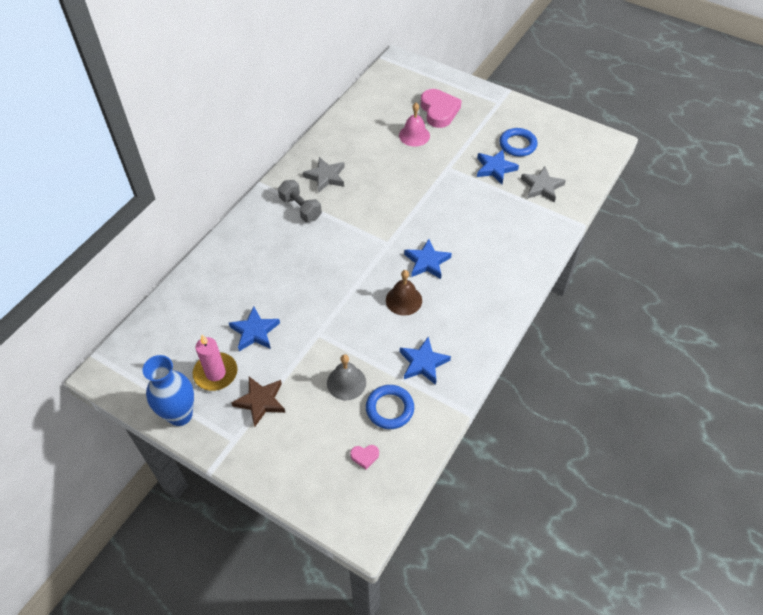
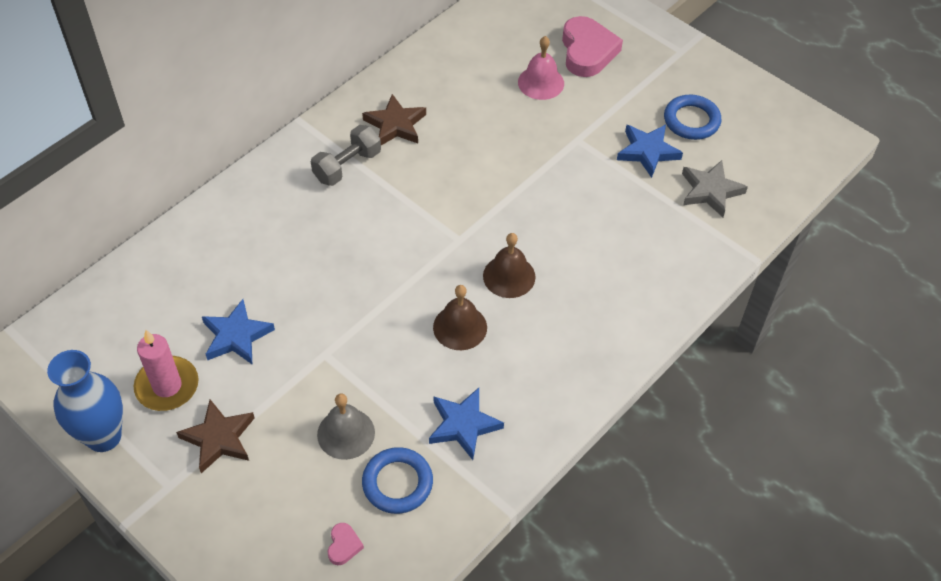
camera: 10 degrees right, 0 degrees up
grey dumbbell [278,180,322,222] -> grey dumbbell turned 75 degrees clockwise [311,125,381,186]
grey star [303,157,345,193] -> brown star [362,94,426,145]
pink heart [350,445,379,469] -> pink heart turned 90 degrees counterclockwise [328,523,364,565]
blue star [404,239,452,279] -> brown bell [483,233,536,298]

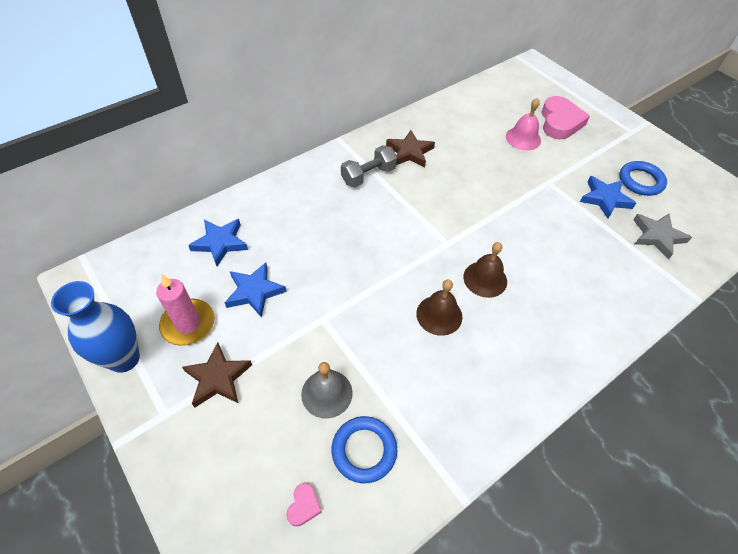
camera: 10 degrees right, 0 degrees up
blue star [429,388,504,460] -> blue star moved to [188,219,248,266]

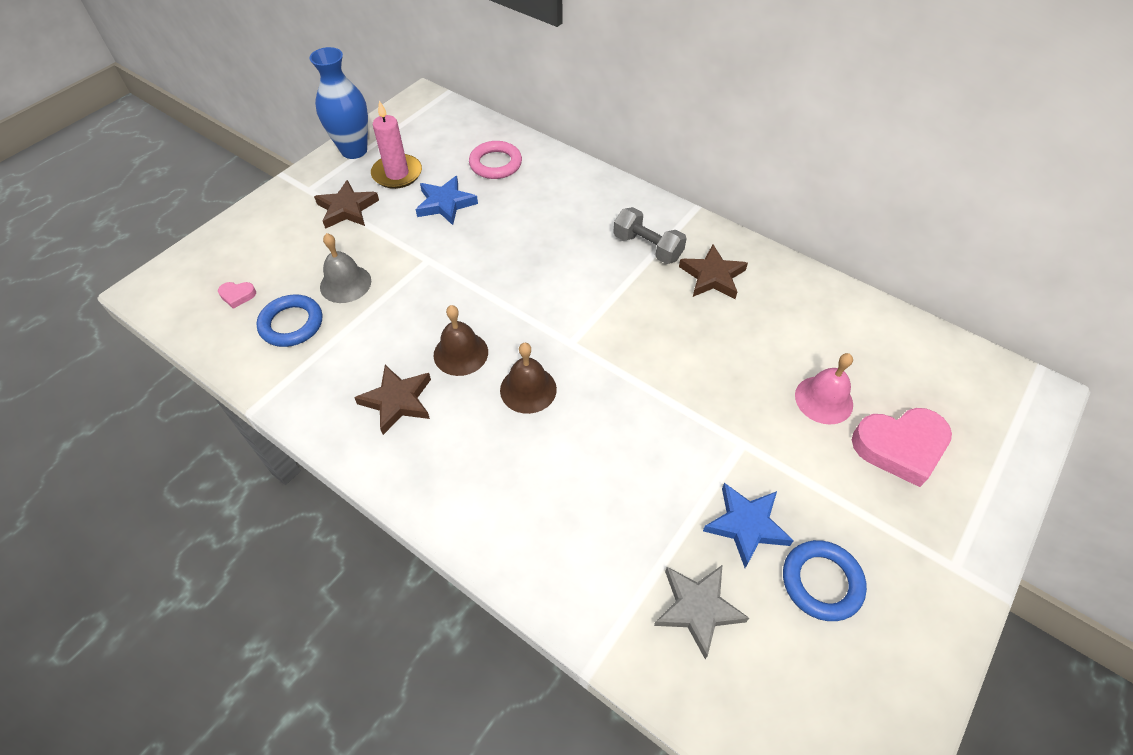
camera: 75 degrees right, 0 degrees up
blue star [188,219,248,266] -> pink ring [469,141,522,179]
none -> brown star [354,365,431,435]

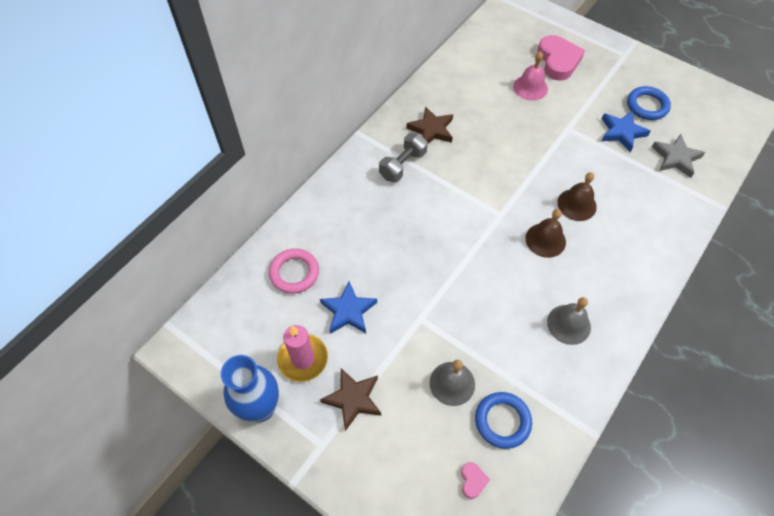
camera: 90 degrees left, 5 degrees up
brown star [354,365,431,435] -> grey bell [547,297,591,345]
brown bell [434,305,488,376] -> brown bell moved to [557,172,597,221]

